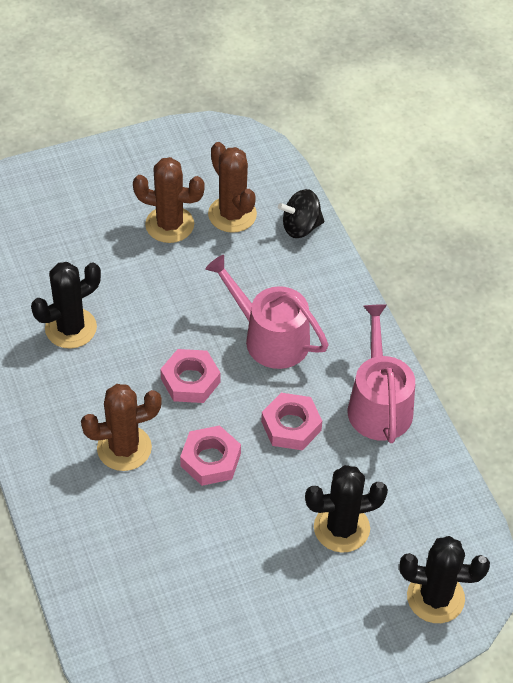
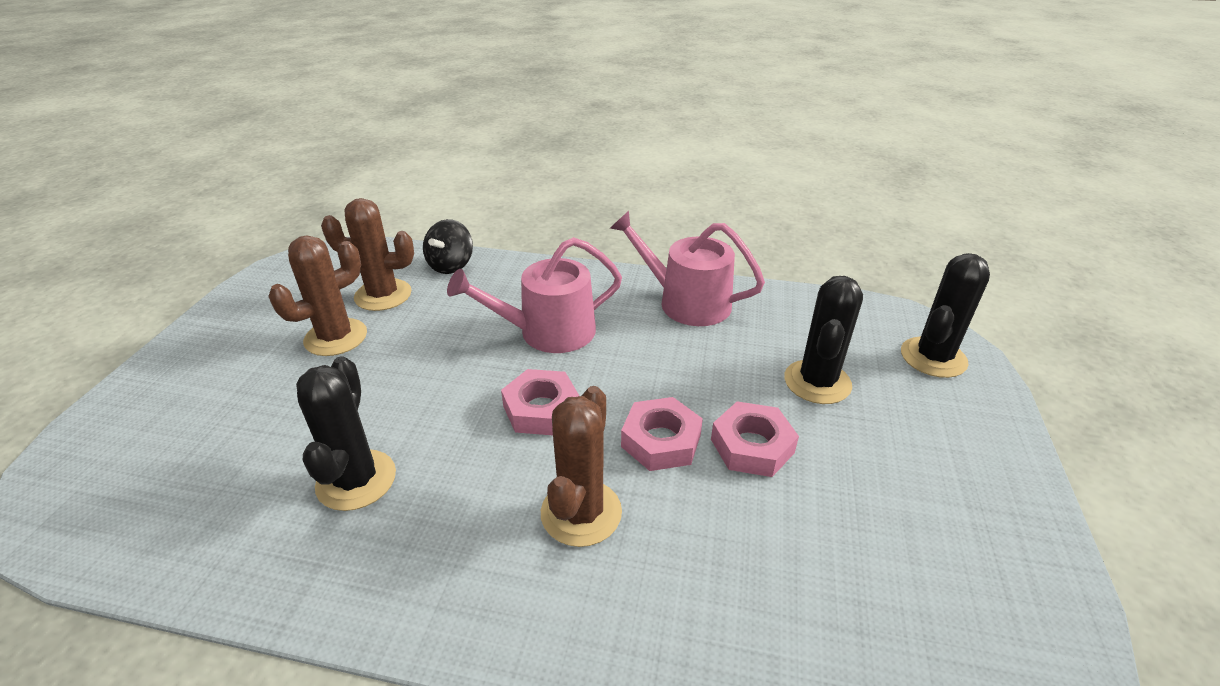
camera: 55 degrees left, 15 degrees down
pink nut [261,393,322,450] -> pink nut moved to [711,401,799,477]

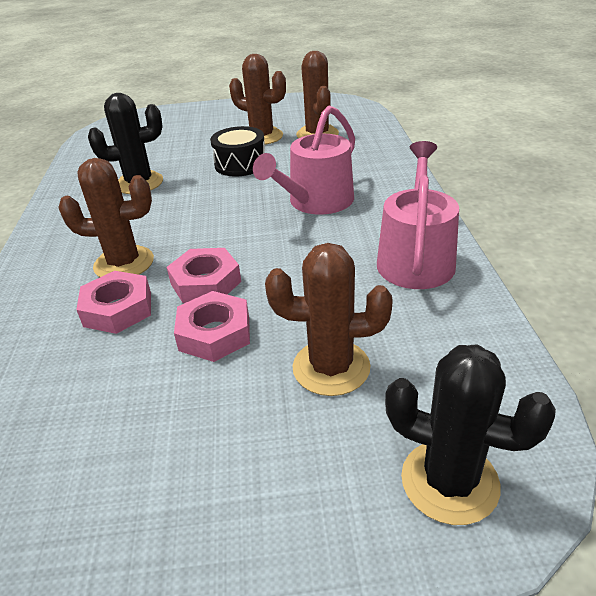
camera: 75 degrees right, 0 degrees up
black spinning top [423,219,473,274] -> none
pink watering can [447,237,622,353] -> pink watering can turned 105 degrees counterclockwise [253,106,355,214]
pink nut [501,369,579,435] -> pink nut moved to [76,271,151,334]
black cactus [784,276,863,404] -> brown cactus [265,243,393,396]
none -> black drum [210,126,265,177]

